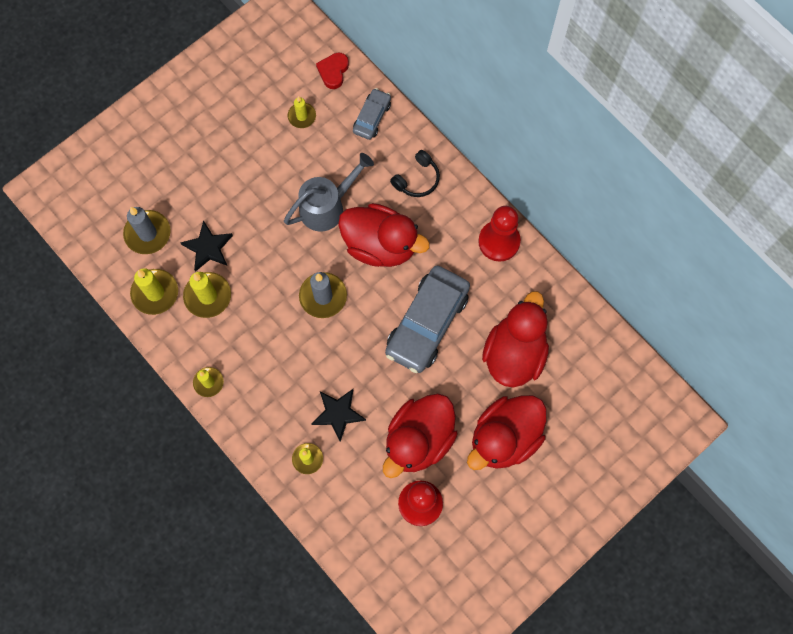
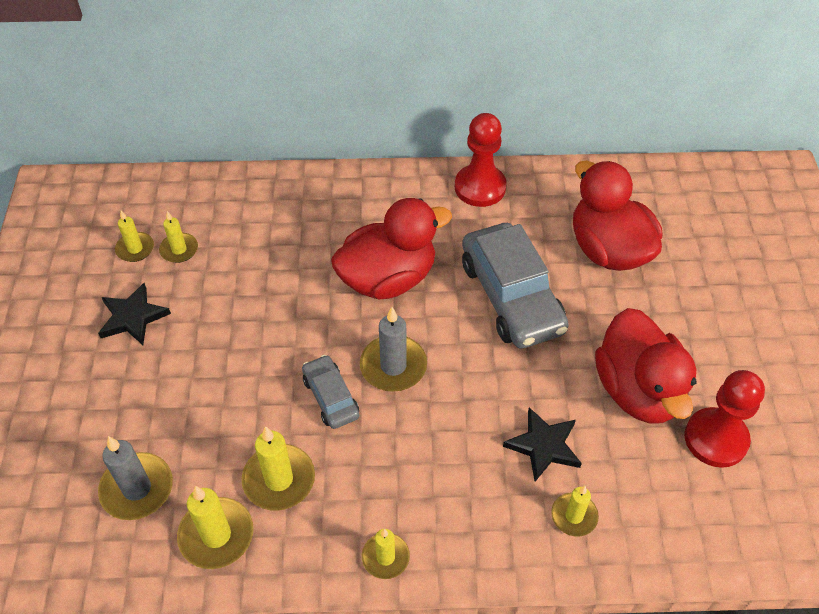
camera: 50 degrees left, 20 degrees down
black star [180,221,233,272] -> black star moved to [98,283,171,345]
grey watering can [284,153,374,232] -> none
red heart [316,53,349,89] -> none
grey car [353,88,391,140] -> grey car moved to [302,355,359,429]
black headphones [390,150,440,197] -> none
red duck [467,395,547,470] -> none
none -> yellow candle [115,210,154,262]

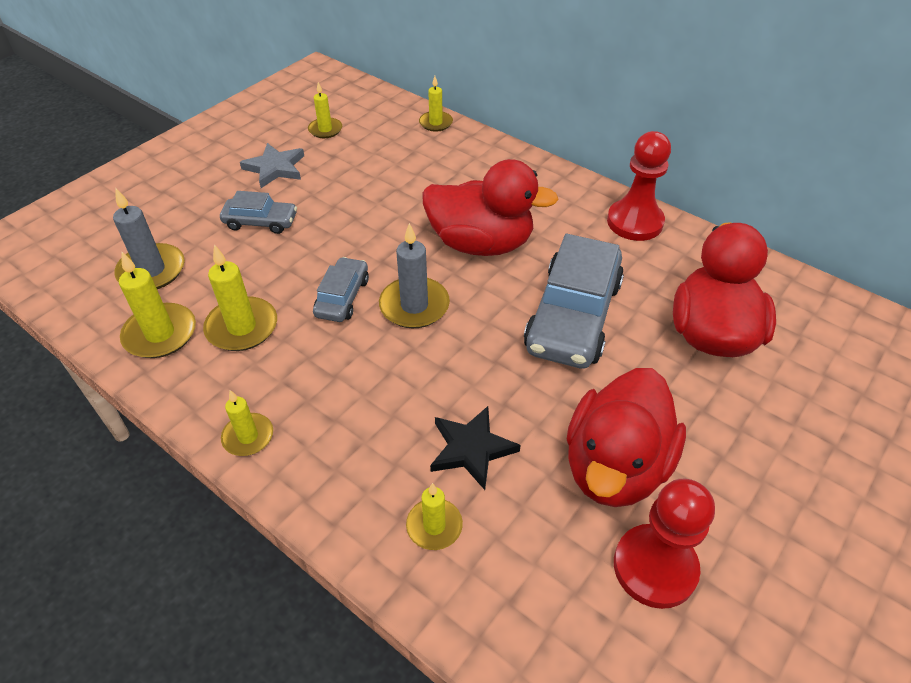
camera: 40 degrees right, 5 degrees down
black star [98,283,171,345] -> grey star [240,143,304,188]
yellow candle [159,211,198,263] -> yellow candle moved to [419,76,453,132]
none -> grey car [220,191,297,234]

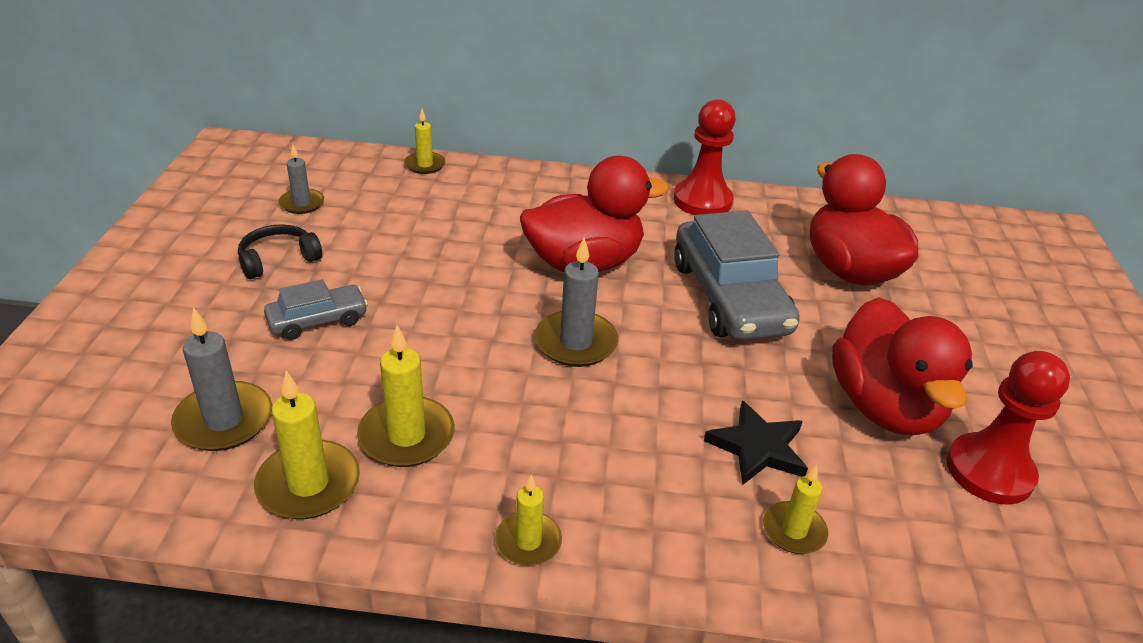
camera: 35 degrees left, 10 degrees down
grey star [240,143,304,188] -> black headphones [238,224,322,279]
yellow candle [308,82,342,138] -> grey candle [279,144,324,214]
grey car [313,257,369,322] -> none

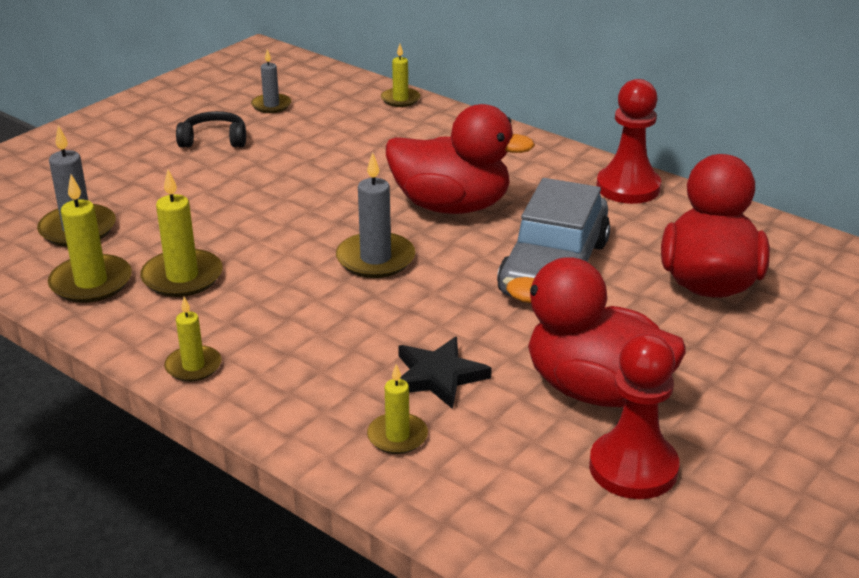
camera: 35 degrees right, 5 degrees down
grey car [264,279,368,340] -> none
red duck [832,297,973,435] -> red duck turned 90 degrees clockwise [506,257,686,407]

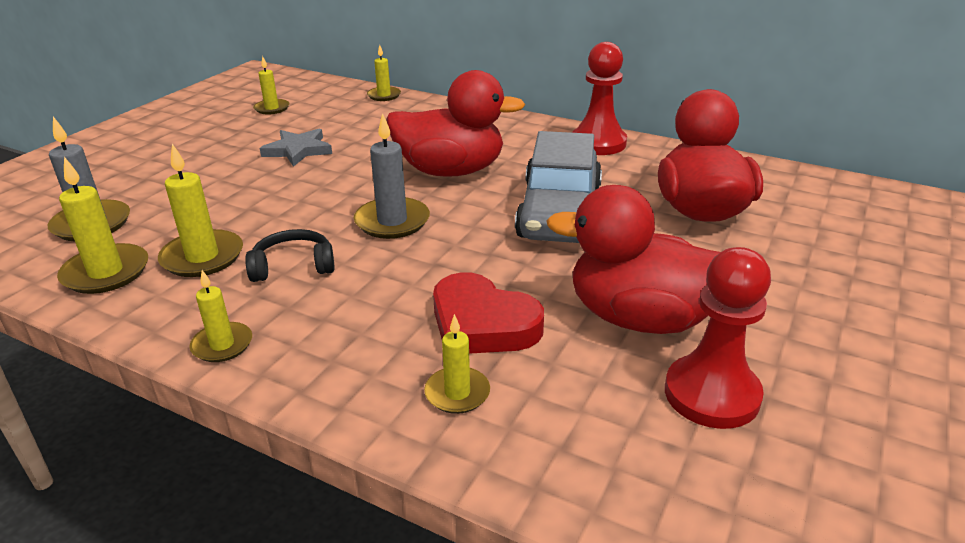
camera: 10 degrees left, 0 degrees up
black headphones [176,111,246,148] -> black headphones moved to [245,229,335,282]
grey candle [251,49,291,113] -> yellow candle [253,56,289,114]
black star [398,337,492,409] -> red heart [433,272,544,354]
none -> grey star [260,129,332,167]

